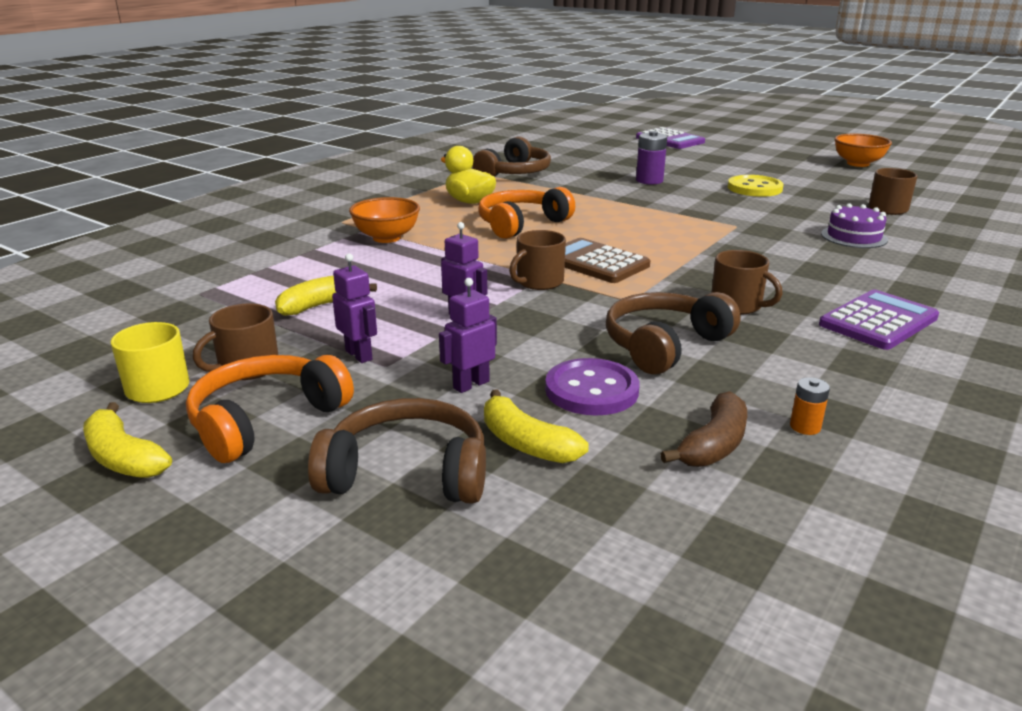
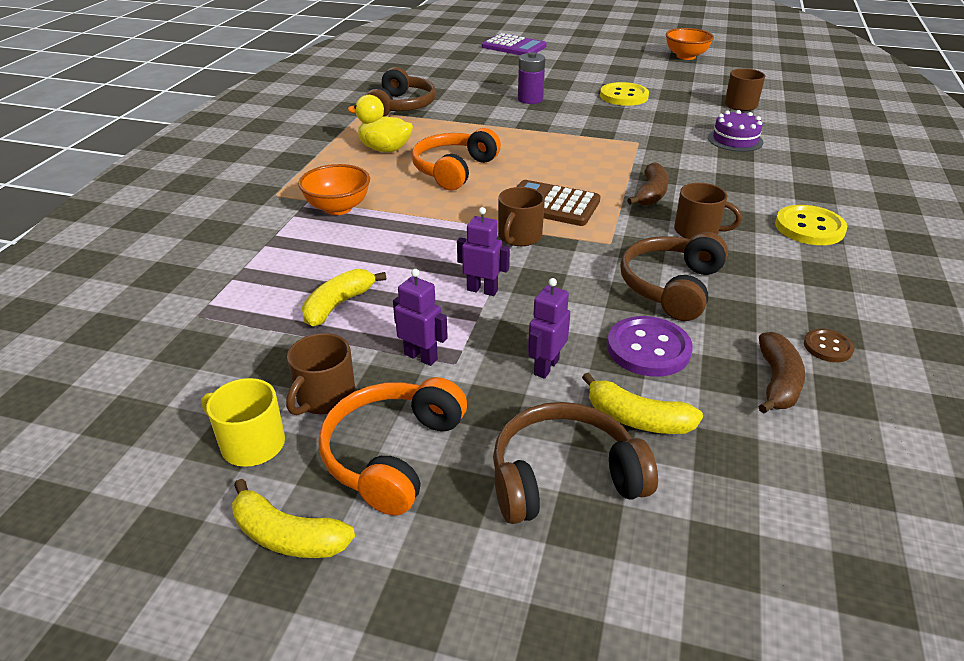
camera: 20 degrees left, 10 degrees up
orange battery [790,377,830,435] -> brown button [804,329,855,362]
purple calculator [819,290,939,350] -> yellow button [775,205,847,245]
none -> brown banana [627,162,669,206]

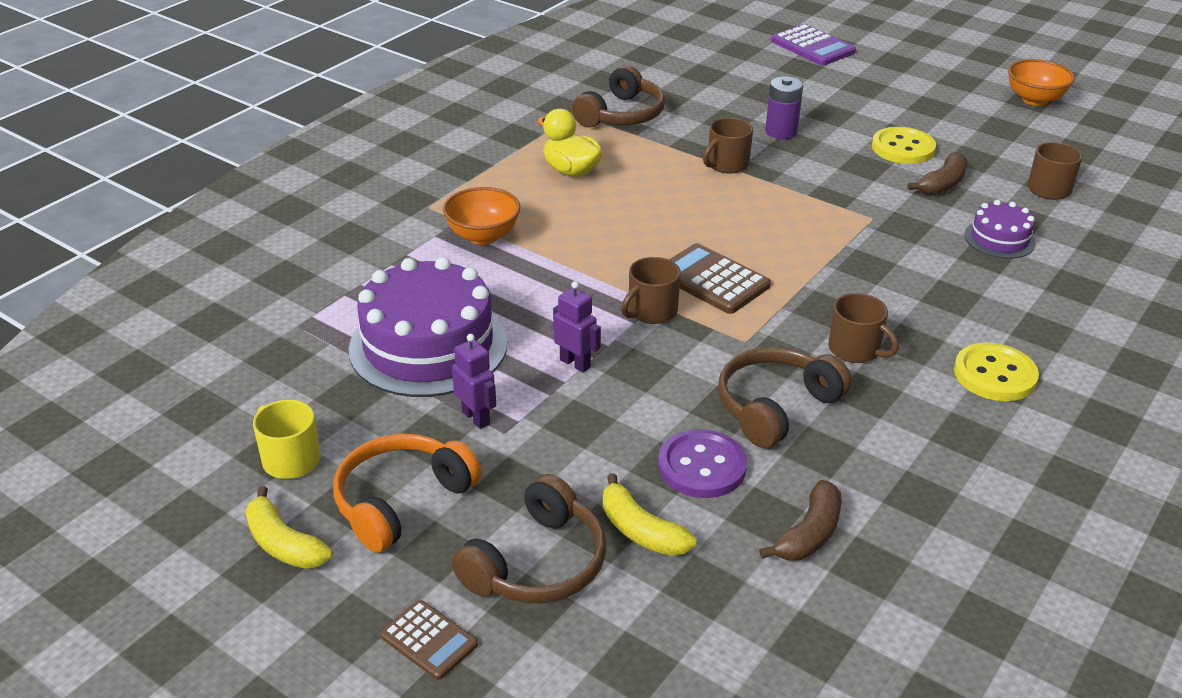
camera: 20 degrees right, 0 degrees up
brown mug [286,333,356,415] -> brown mug moved to [703,118,753,174]
yellow banana [302,269,386,326] -> purple cake [349,257,507,397]
orange headphones [412,128,501,190] -> none
brown headphones [493,402,658,524] -> brown headphones turned 120 degrees clockwise [451,474,606,603]
purple robot [528,278,570,379] -> none
brown banana [627,162,669,206] -> brown banana moved to [907,152,967,195]
brown button [804,329,855,362] -> none
none -> brown calculator [380,600,478,680]

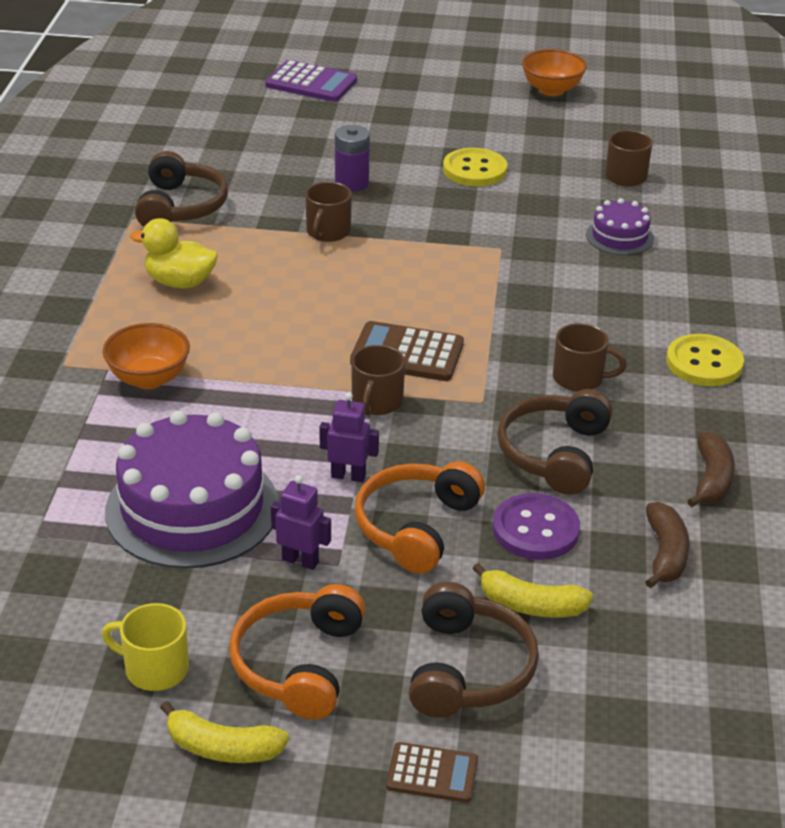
camera: 30 degrees left, 0 degrees up
brown banana [907,152,967,195] -> brown banana moved to [687,431,735,507]
none -> orange headphones [355,461,485,573]

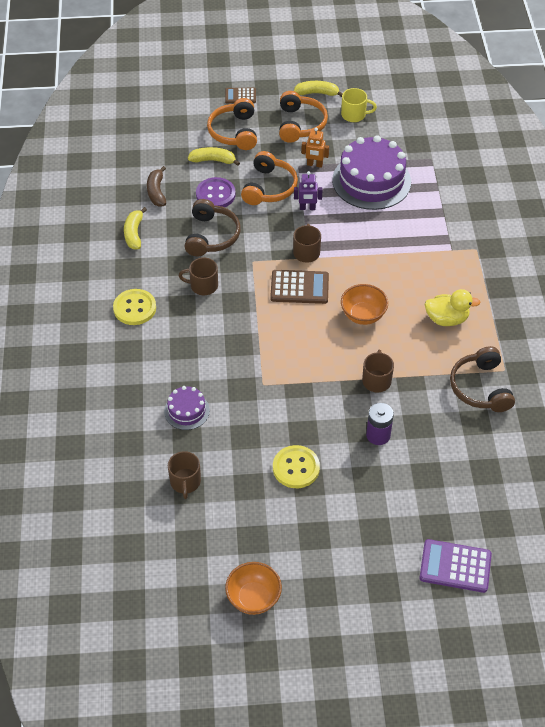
camera: 170 degrees right, 15 degrees up
orange bowl [103,323,190,389] -> orange bowl moved to [341,284,388,325]
purple robot [271,475,331,570] -> orange robot [301,128,329,168]
brown headphones [409,582,539,718] -> orange headphones [207,98,257,150]
brown banana [687,431,735,507] -> yellow banana [124,207,147,249]

